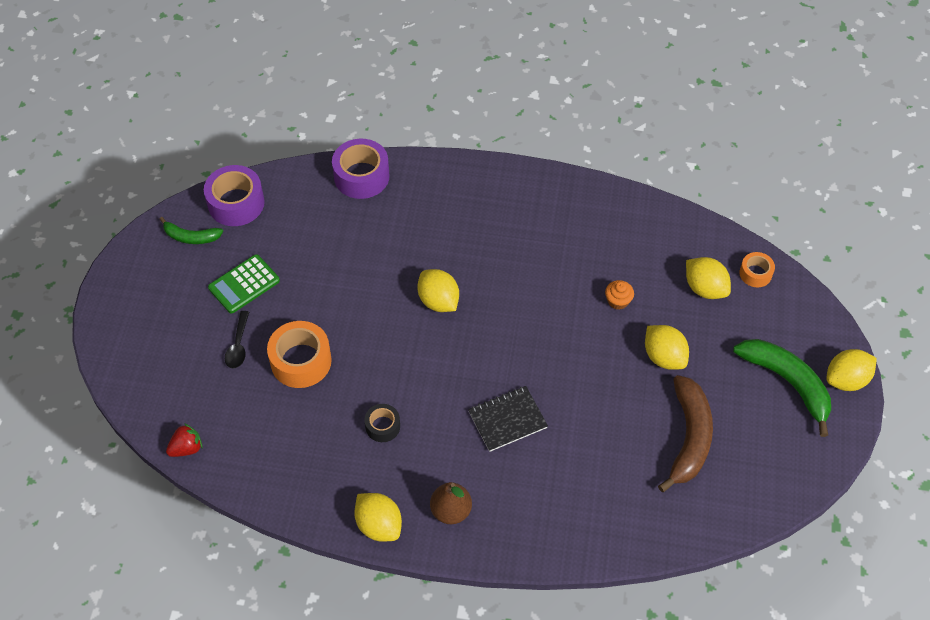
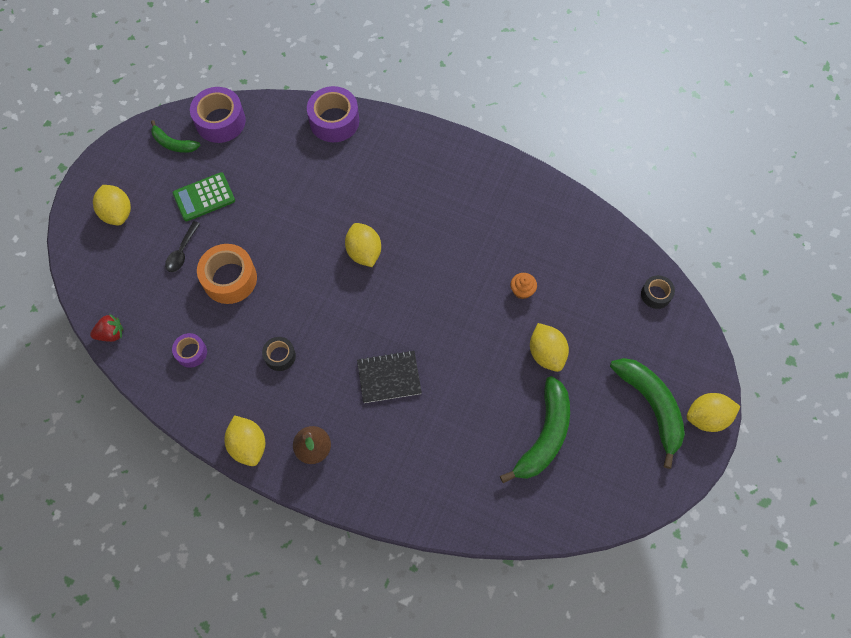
camera: 15 degrees right, 10 degrees up
brown banana [658,375,713,492] -> green banana [500,376,570,483]
yellow lemon [686,257,731,299] -> yellow lemon moved to [93,185,131,225]
orange tape [739,252,775,287] -> black tape [641,275,675,309]
none -> purple tape [172,333,207,368]

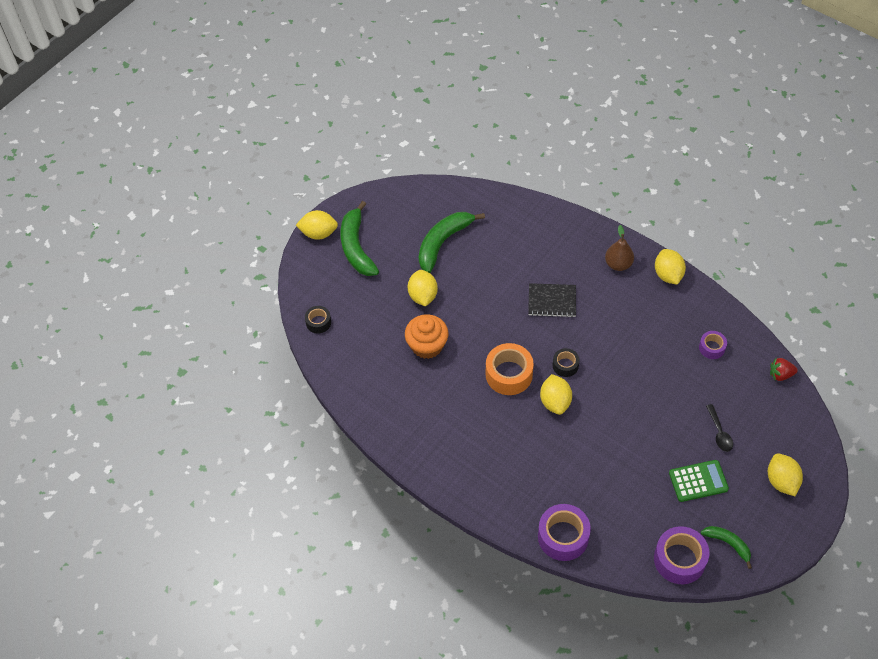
camera: 165 degrees left, 10 degrees down
black spoon [165,221,200,272] -> black spoon turned 135 degrees clockwise [706,404,733,452]
orange tape [197,244,257,304] -> orange tape moved to [486,343,534,395]
black tape [262,337,296,371] -> black tape moved to [553,348,580,377]
orange cupcake [511,273,537,299] -> orange cupcake [405,314,448,359], size x1.92

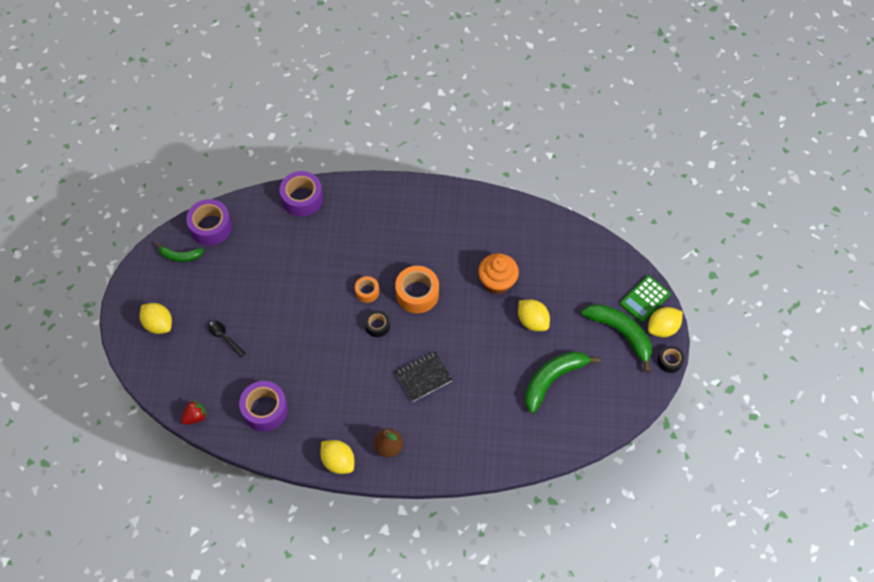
camera: 145 degrees right, 5 degrees up
black tape [305,306,331,334] -> black tape moved to [658,346,685,373]
green banana [419,212,485,273] -> green banana turned 135 degrees counterclockwise [525,351,601,413]
yellow lemon [540,374,572,415] -> orange tape [355,276,379,303]
green calculator [669,460,729,502] -> green calculator moved to [620,275,671,323]
purple tape [699,331,727,359] -> purple tape [239,381,288,431], size x1.80

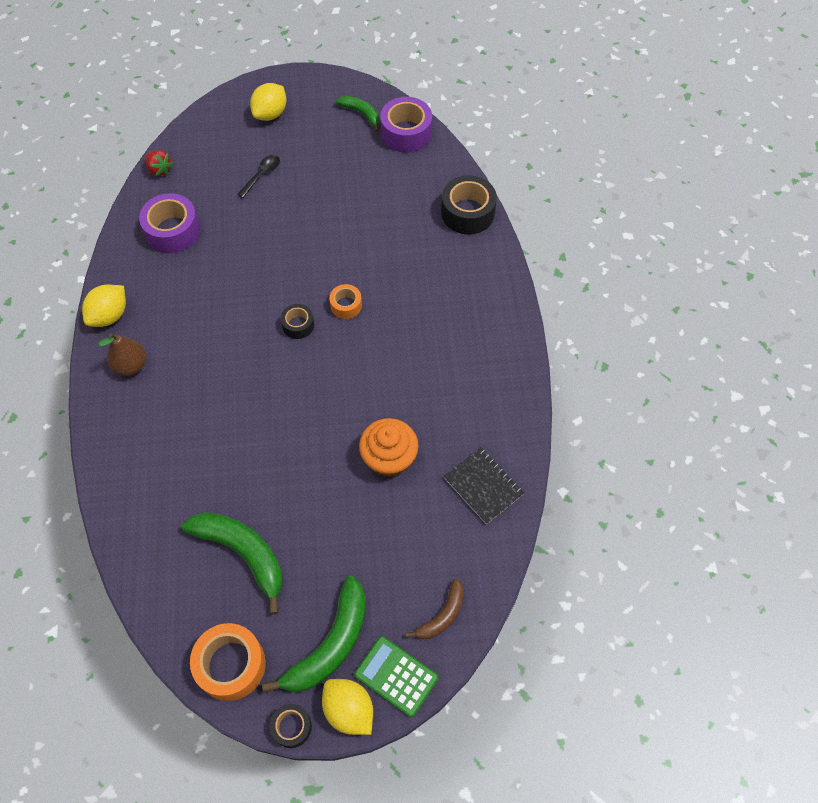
camera: 80 degrees right, 0 degrees up
green banana [155,243,204,262] -> green banana turned 135 degrees clockwise [335,96,379,132]
purple tape [280,171,323,217] -> black tape [441,175,497,234]
orange tape [395,266,439,313] -> orange tape moved to [190,623,266,701]
black notebook [395,352,453,402] -> black notebook moved to [444,447,524,524]
yellow lemon [518,300,550,331] -> none
none -> brown banana [405,578,464,639]

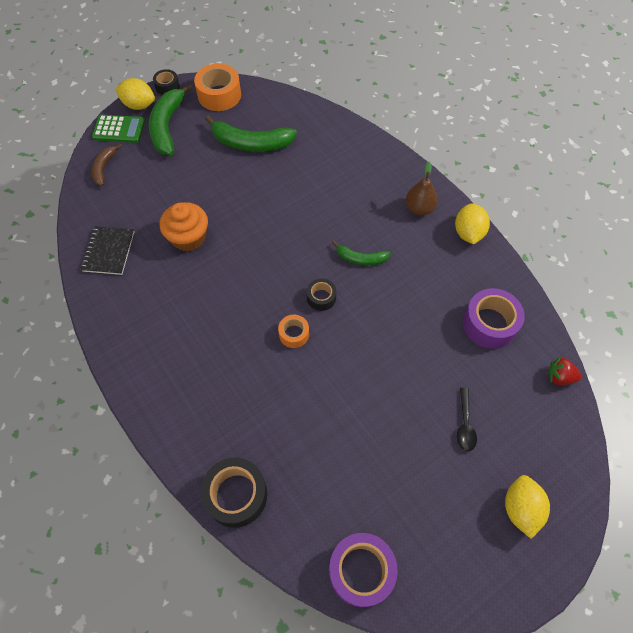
camera: 150 degrees right, 0 degrees up
green banana [335,96,379,132] -> green banana moved to [332,241,391,266]
black notebook [444,447,524,524] -> black notebook turned 75 degrees clockwise [81,226,134,275]

